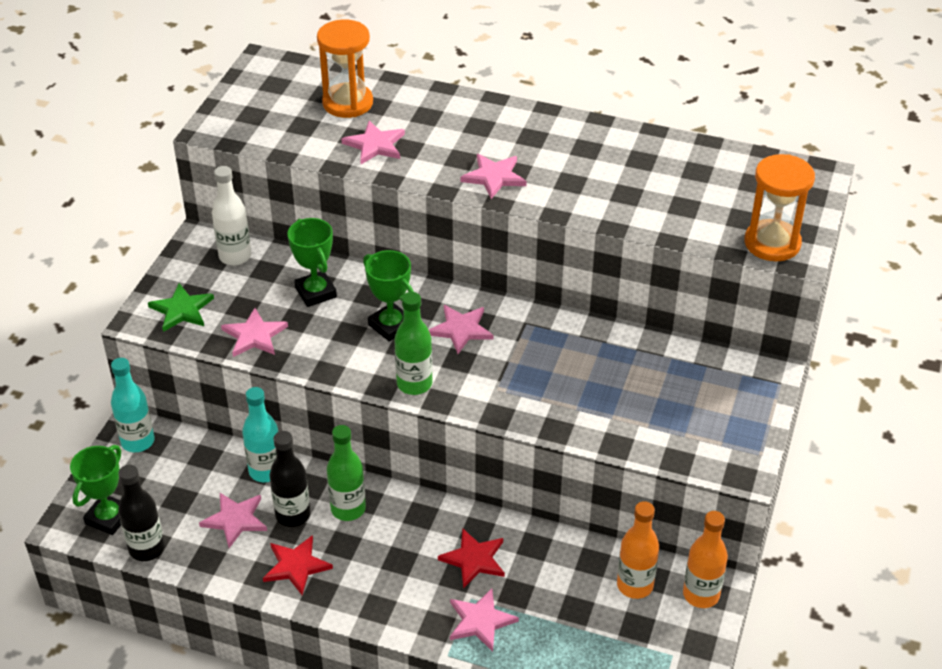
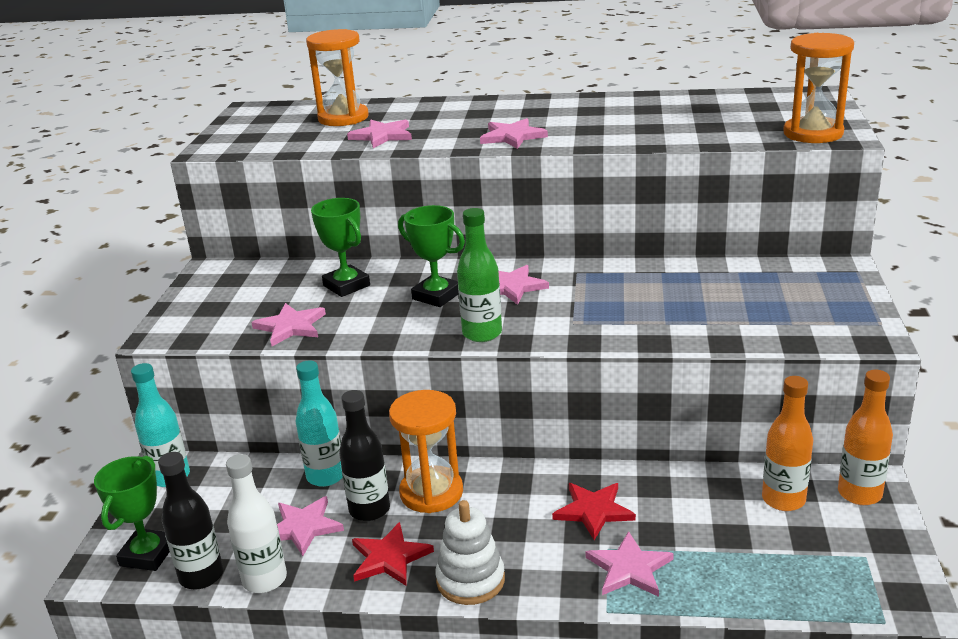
camera: 10 degrees left, 15 degrees down
green star [148,283,214,332] -> none
white bottle [212,166,251,265] -> white bottle moved to [226,454,287,593]
green bottle [327,425,366,521] -> orange hourglass [389,390,463,513]
none -> white stacking toy [435,500,505,605]

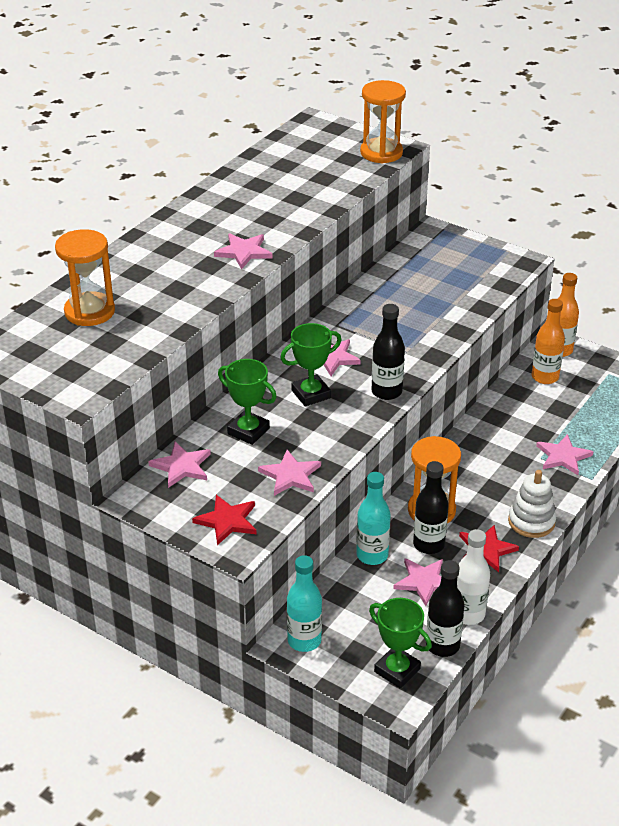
camera: 65 degrees left, 10 degrees up
green trophy [311,198,370,297] -> green trophy turned 45 degrees clockwise [218,359,277,445]
pink star [347,119,412,148] -> pink star moved to [148,442,211,488]
green bottle [457,208,502,342] -> black bottle [372,304,405,400]
red star [552,483,636,540] -> red star moved to [192,495,256,545]

